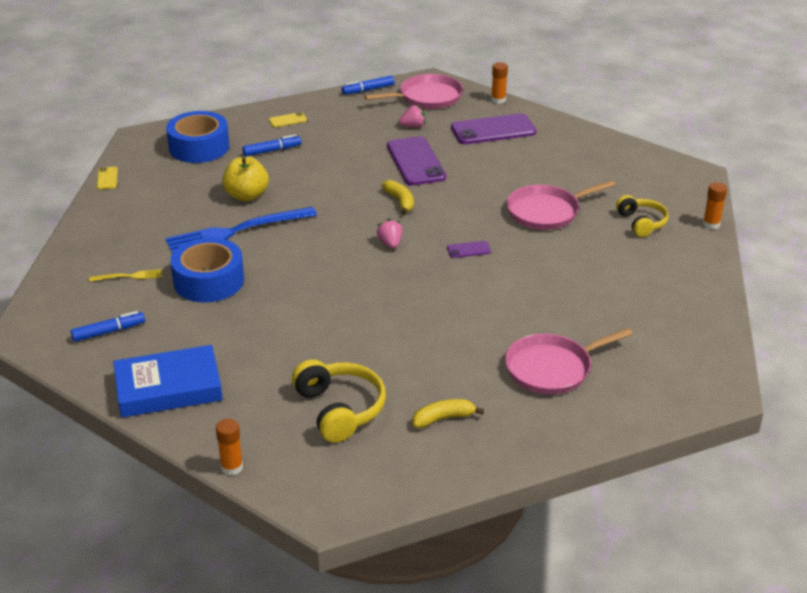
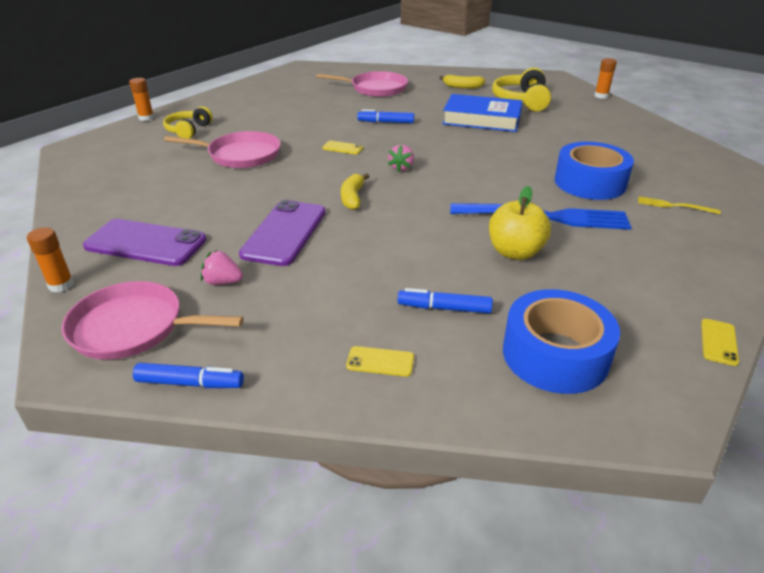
camera: 150 degrees left, 0 degrees up
blue marker [71,311,145,342] -> blue marker moved to [357,109,414,123]
blue book [113,345,223,418] -> blue book moved to [443,94,522,132]
purple phone [447,241,491,258] -> yellow phone [322,141,364,154]

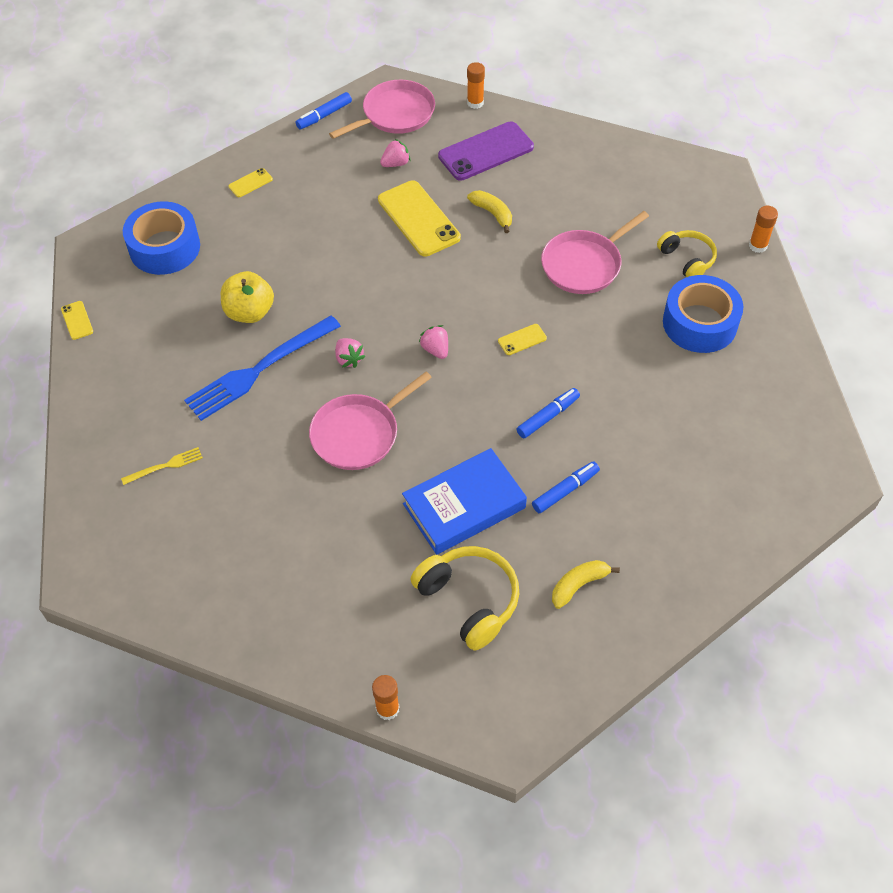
camera: 135 degrees right, 20 degrees up
purple phone [239,200,326,266] -> yellow phone [378,180,461,257]
pink pan [316,71,408,97] -> pink pan moved to [309,372,432,470]
yellow banana [341,173,370,210] -> yellow banana moved to [467,190,512,233]
blue marker [398,288,493,313] -> blue marker moved to [532,461,600,513]
blue tape [555,142,634,200] -> blue tape moved to [663,275,743,353]
none -> pink strawberry [335,338,366,368]

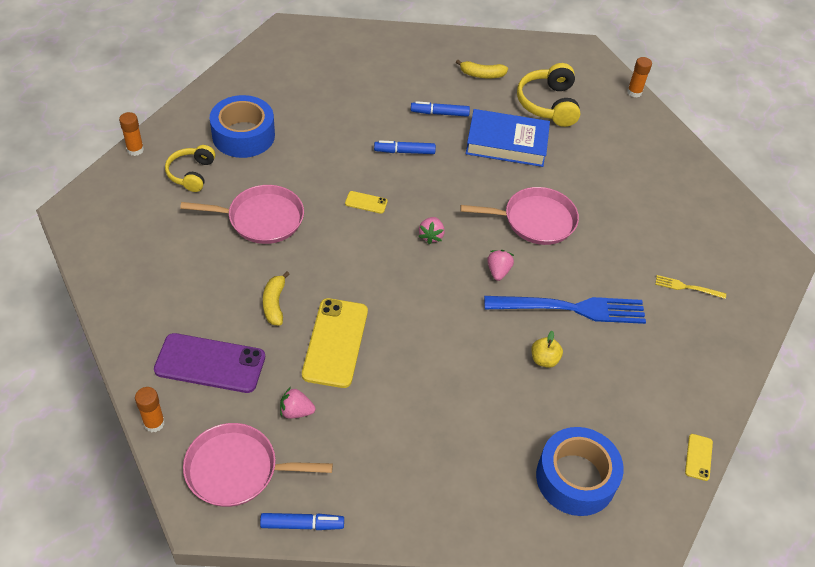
camera: 145 degrees left, 5 degrees down
yellow apple [221,271,274,323] -> yellow apple [531,331,563,368], size x0.60
yellow phone [228,168,273,197] -> none

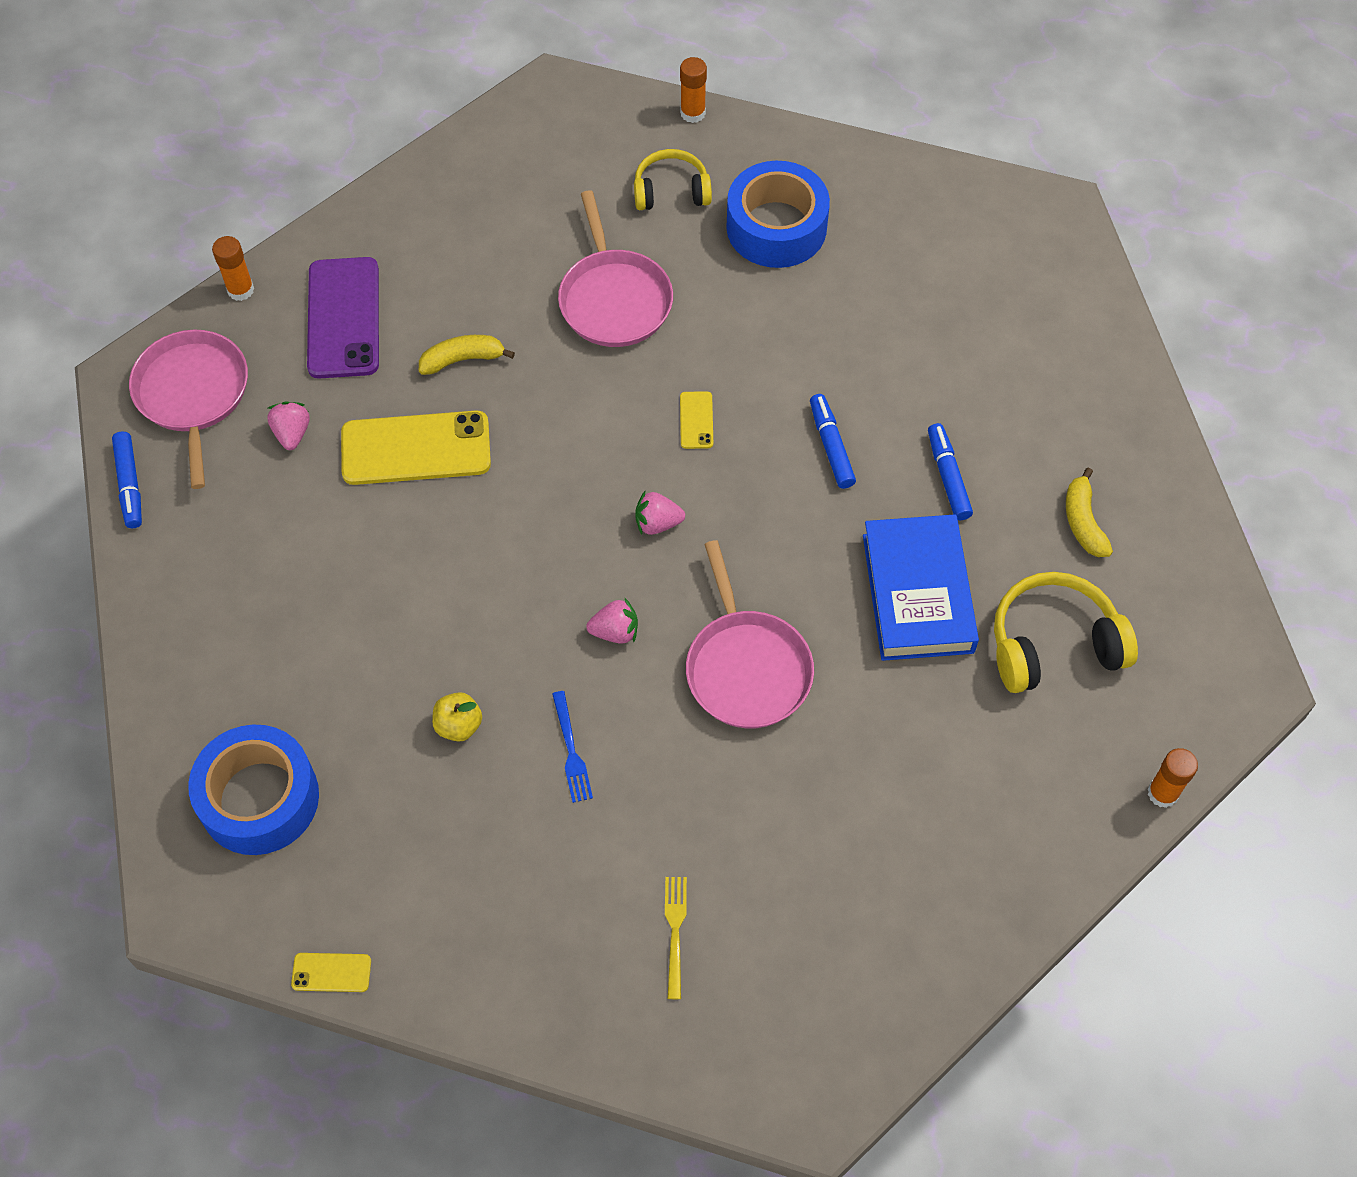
camera: 80 degrees right, 10 degrees up
blue fork [484,296,646,324] -> blue fork [552,691,593,803], size x0.45

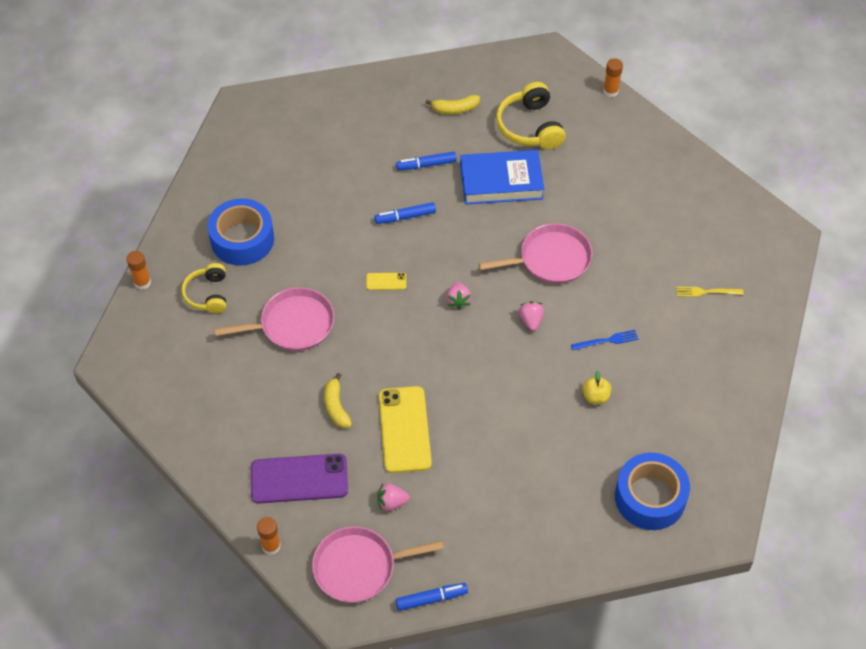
camera: 90 degrees left, 5 degrees down
yellow phone [291,953,371,992] -> none

